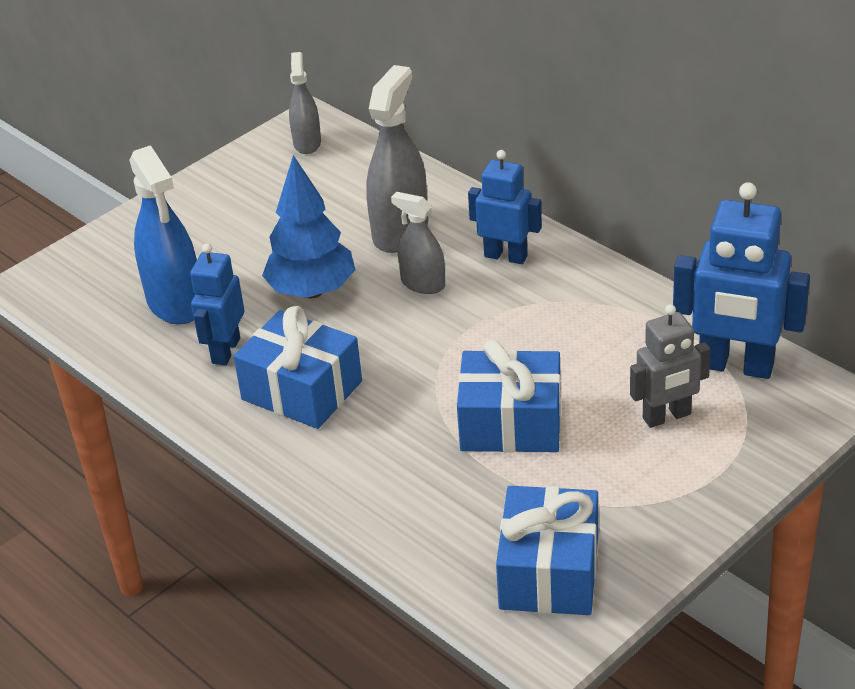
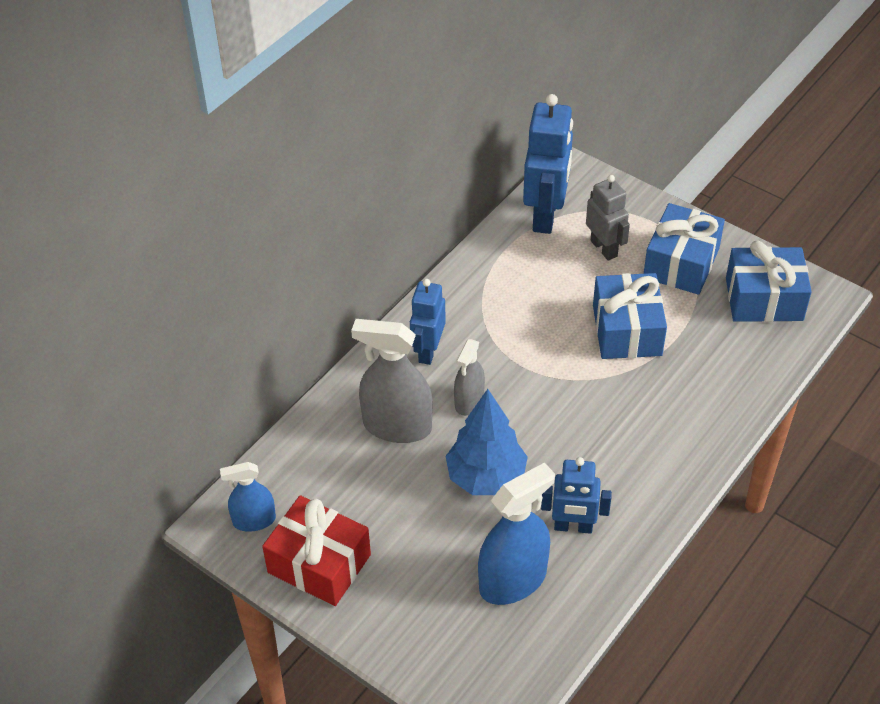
camera: 100 degrees left, 10 degrees up
blue gift [234,306,362,429] -> blue gift moved to [644,203,725,295]
grey spray bottle [289,52,321,154] -> blue spray bottle [220,462,276,532]
none -> red gift [262,495,371,606]

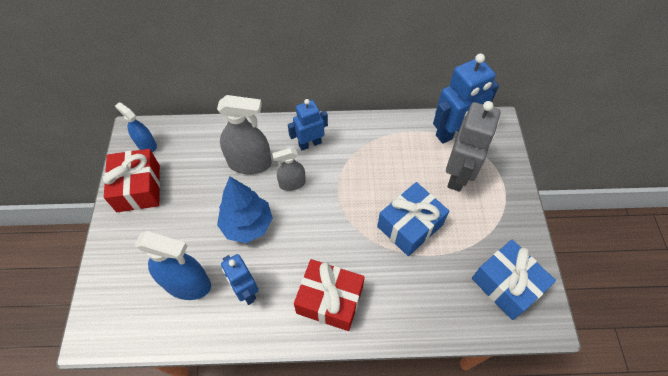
camera: 50 degrees right, 10 degrees up
grey spray bottle [351,319,433,443] -> grey spray bottle turned 120 degrees clockwise [217,95,272,174]
grey robot [586,175,630,261] -> grey robot [446,101,501,191], size x1.59
blue gift [644,203,725,295] -> none
none -> red gift [294,259,365,331]

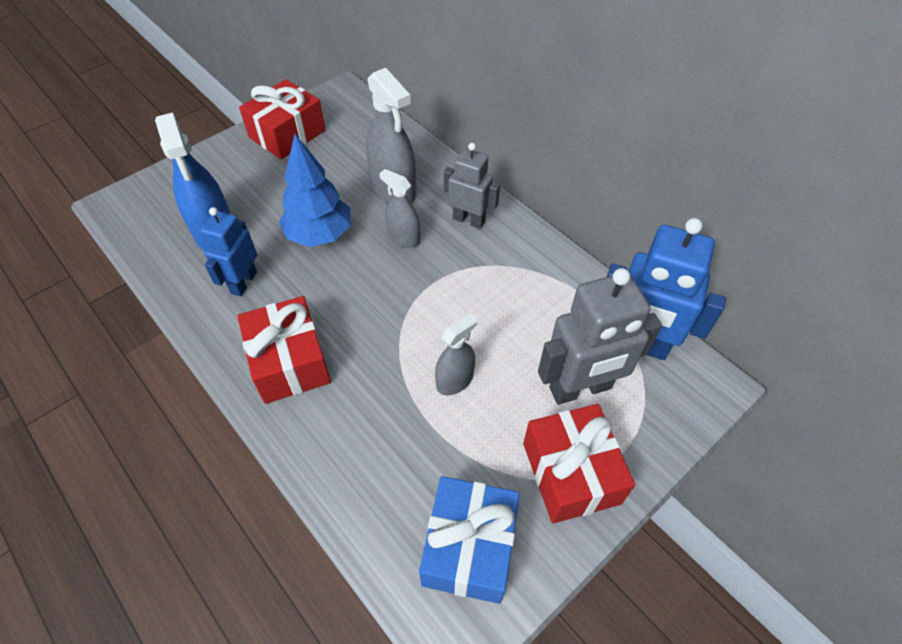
camera: 50 degrees right, 5 degrees down
blue spray bottle [115,102,157,152] -> none
blue robot [288,99,328,150] -> grey robot [444,143,500,229]
blue gift [377,182,449,256] -> grey spray bottle [435,313,477,395]
none -> red gift [523,404,635,524]

